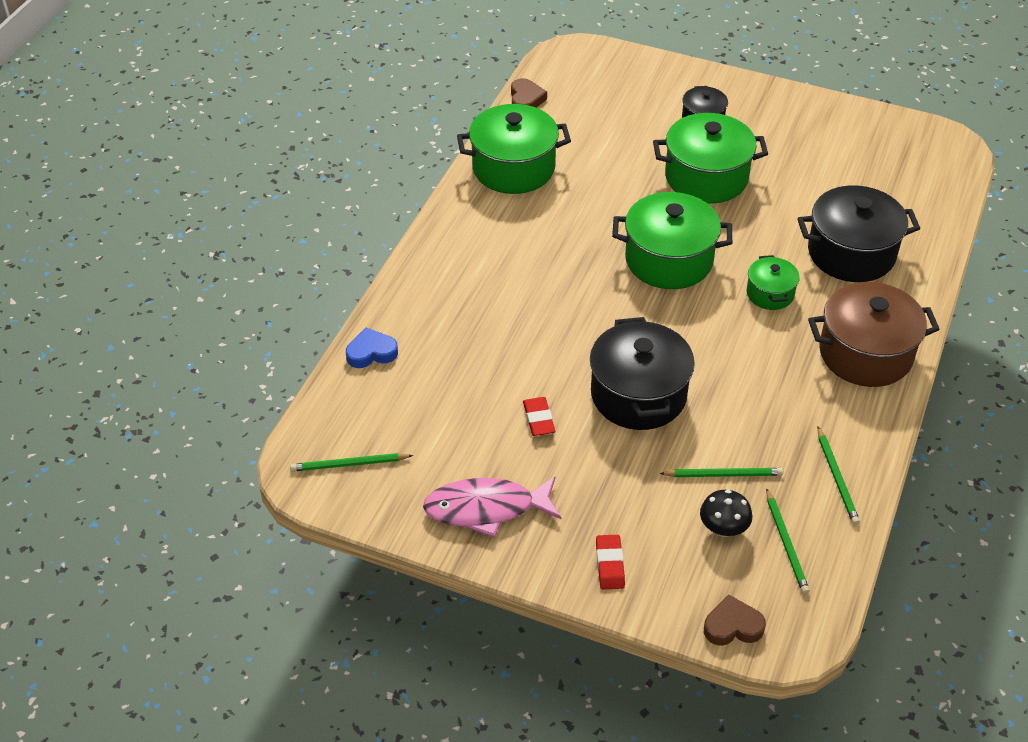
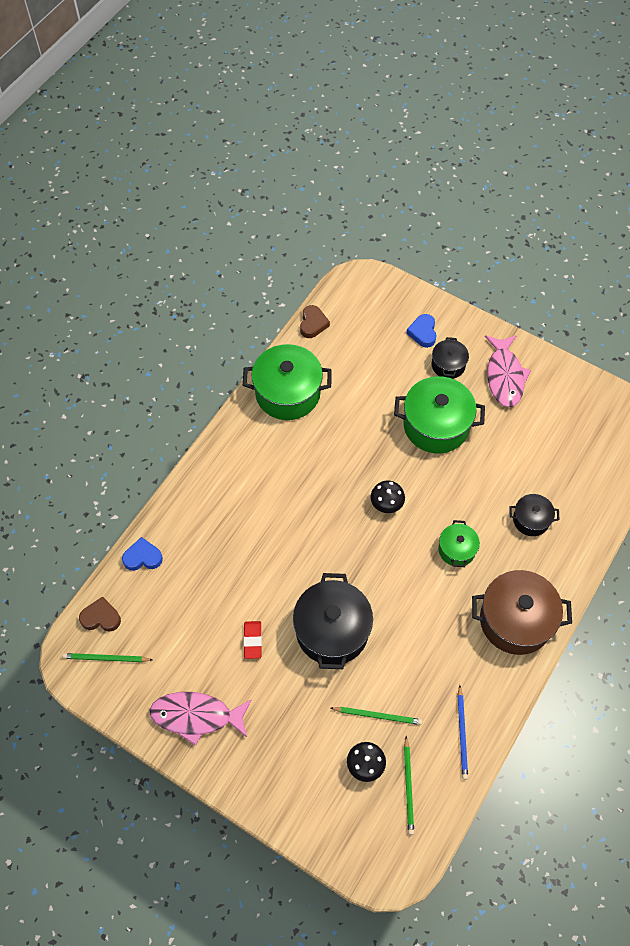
camera: 10 degrees right, 15 degrees up
red eraser [596,535,625,589] -> none
green pot [612,192,732,289] -> black mushroom [370,480,405,513]
brown heart [704,594,766,646] -> brown heart moved to [79,597,121,631]
black pot [797,185,920,282] -> black pot [510,494,559,536], size x0.53
green pencil [817,426,860,525] -> blue pencil [458,685,468,780]
none -> blue heart [406,314,437,348]
none -> pink fish [485,335,531,407]

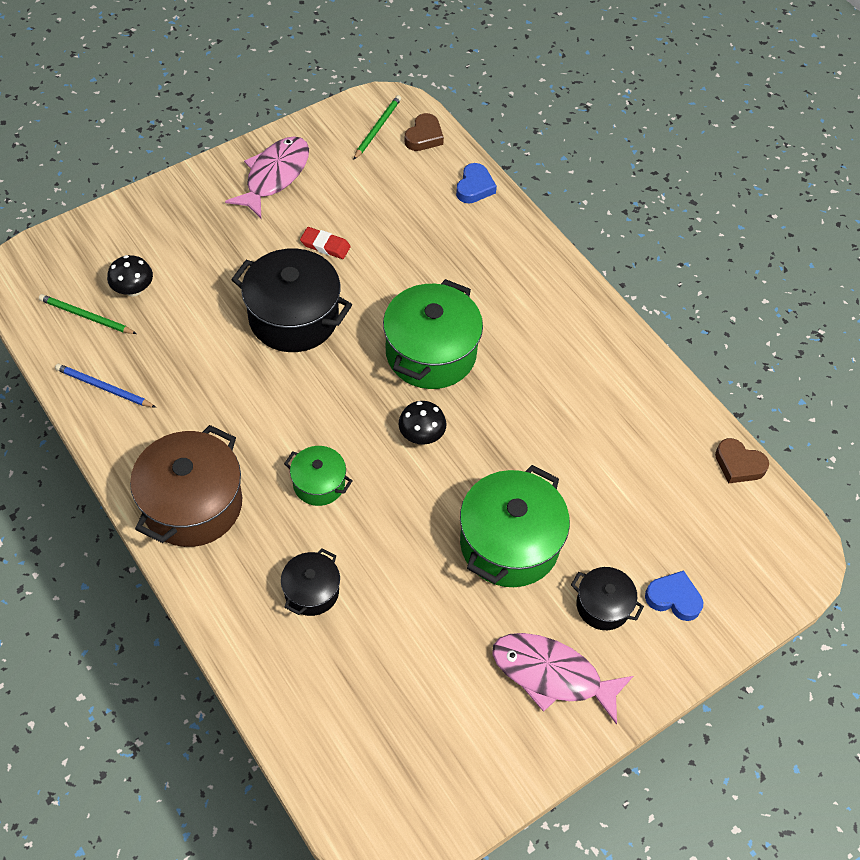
camera: 110 degrees right, 5 degrees down
green pot [243,344,332,420] -> green pot moved to [383,279,483,389]
green pencil [331,707,423,725] -> none

